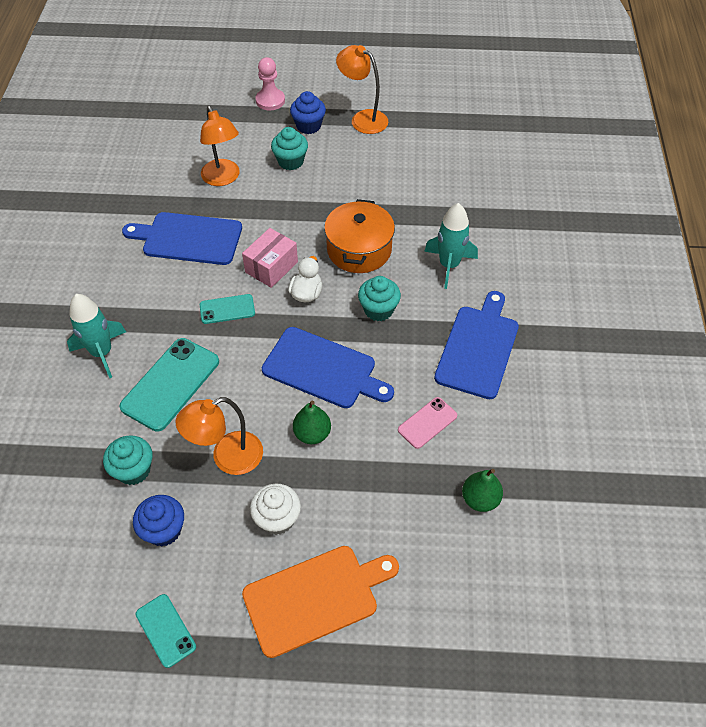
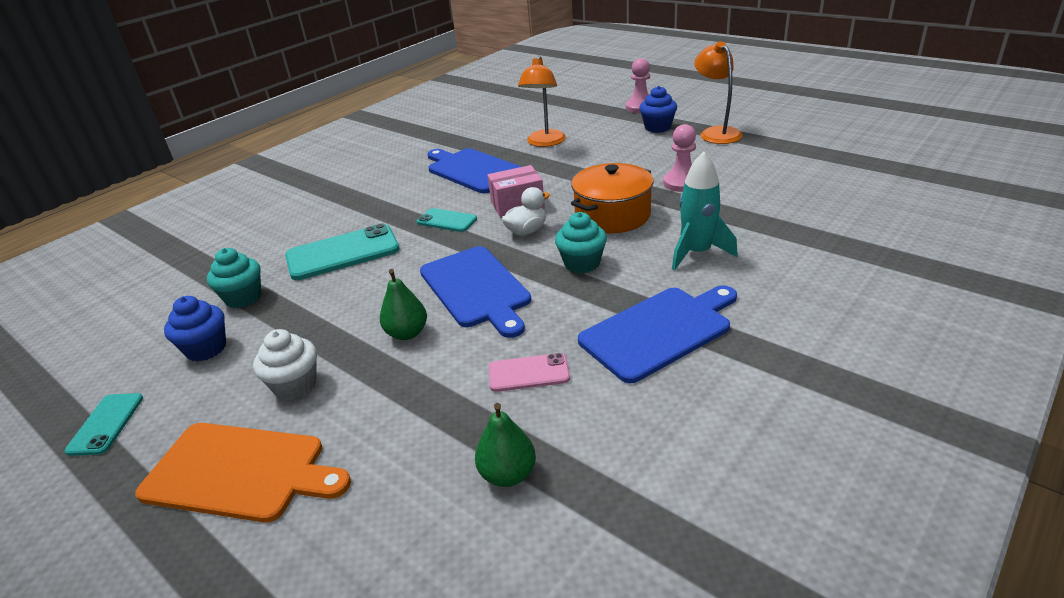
camera: 40 degrees right, 20 degrees down
turquoise rocket [67,294,126,378] -> none
orange lamp [175,397,263,475] -> none
turquoise cupcake [271,127,308,170] -> none
none -> pink pawn [663,124,696,192]

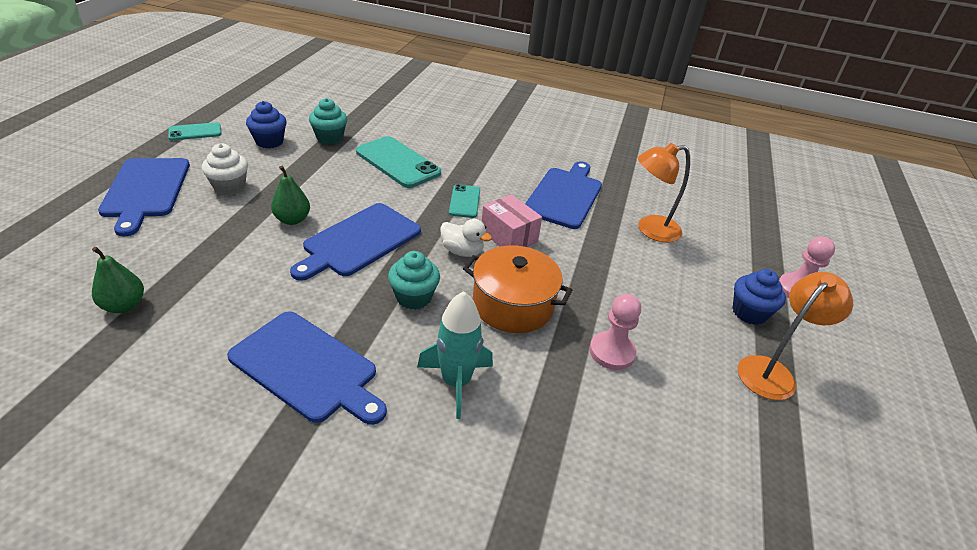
camera: 60 degrees right, 5 degrees up
orange cutting board [135,423,351,523] -> blue cutting board [98,158,190,236]
pink phone [489,353,570,392] -> none

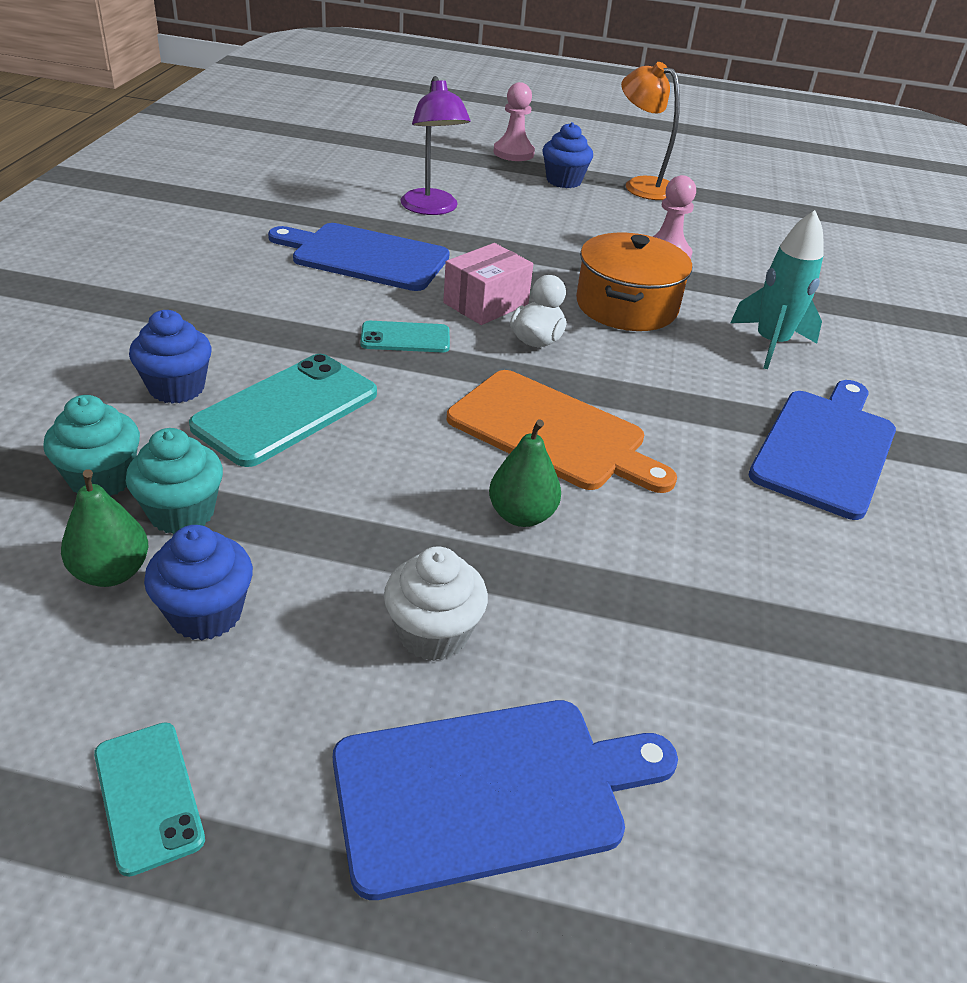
camera: 95 degrees left, 0 degrees up
green pear [92,247,144,313] -> green pear moved to [61,469,148,587]
blue cutting board [290,203,421,281] -> orange cutting board [447,370,677,493]
turquoise cupcake [388,251,440,310] -> turquoise cupcake moved to [43,395,140,496]
orange lamp [638,143,690,242] -> purple lamp [401,76,471,215]
none -> blue cupcake [129,310,212,404]

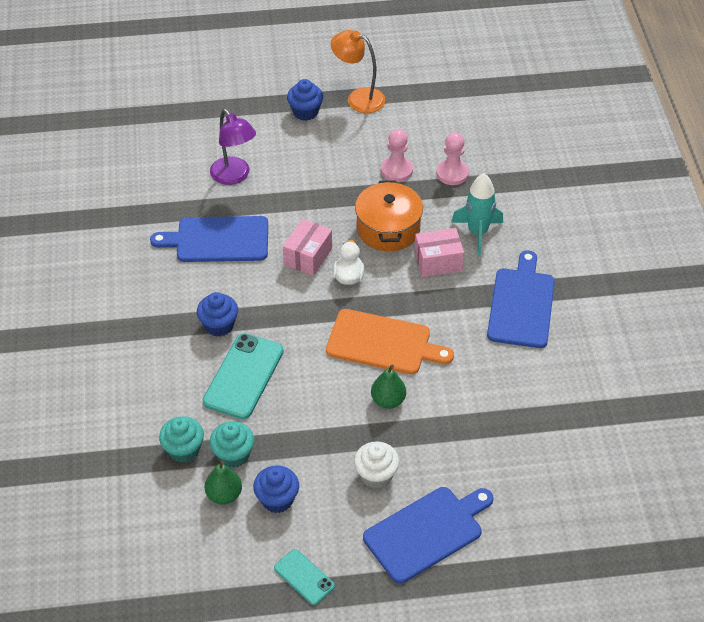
camera: 15 degrees left, 10 degrees up
blue cupcake [129,310,212,404] -> blue cupcake moved to [197,292,238,337]
turquoise phone [360,321,450,352] -> none
pink pawn [493,82,535,161] -> pink pawn moved to [436,132,469,185]
none -> pink box [414,228,464,277]

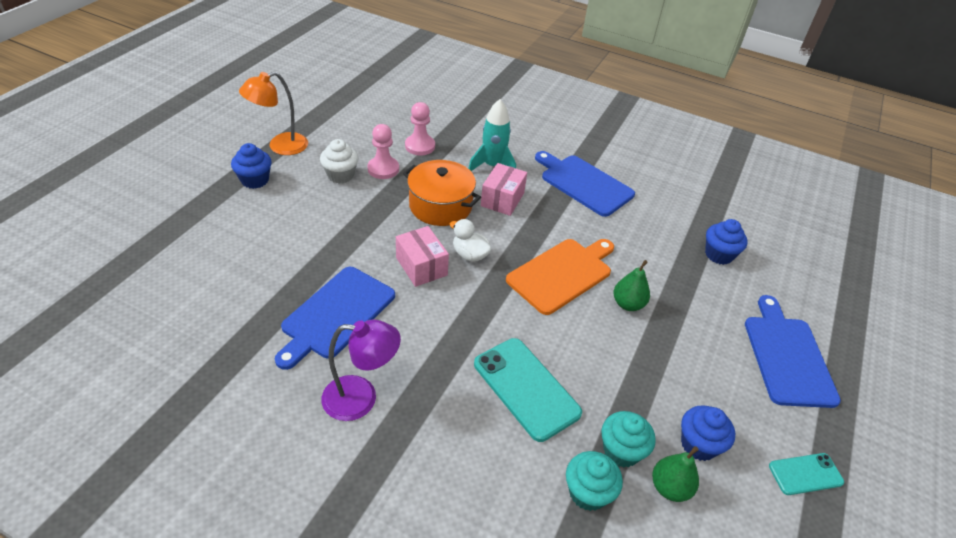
camera: 60 degrees left, 5 degrees down
blue cupcake [197,292,238,337] -> blue cupcake moved to [705,219,748,265]
purple lamp [210,109,256,185] -> purple lamp moved to [322,320,401,421]
white cupcake [354,441,399,488] -> white cupcake moved to [320,139,359,184]

